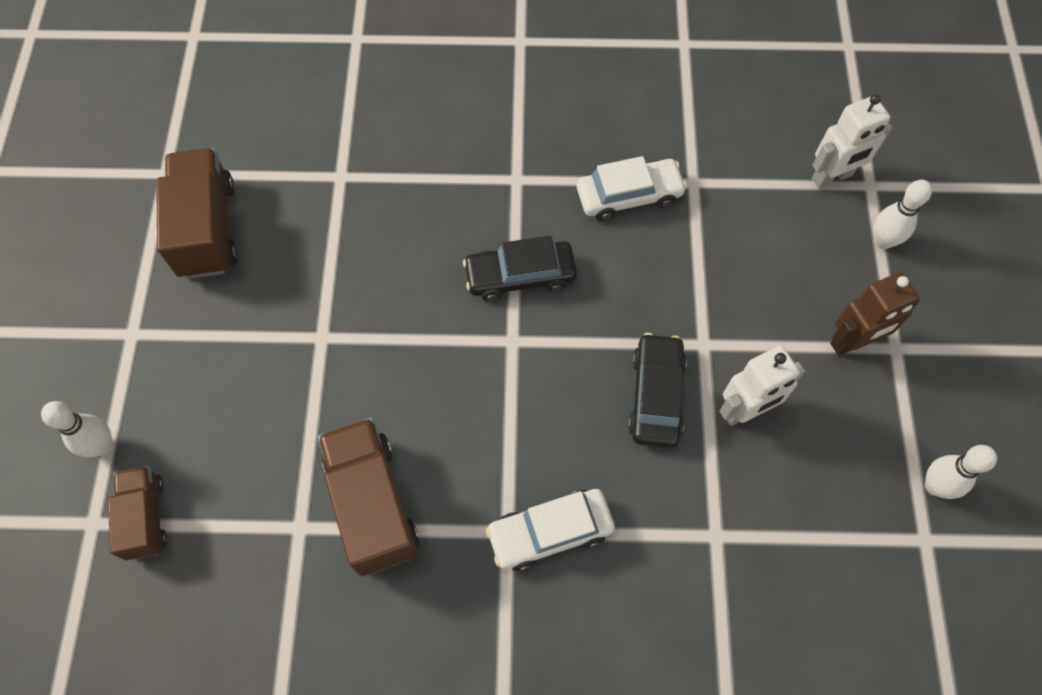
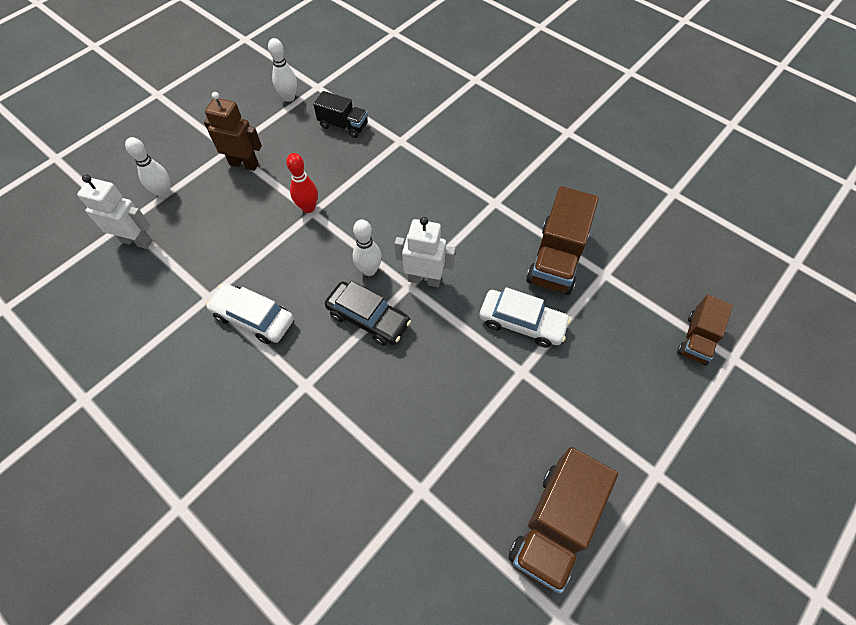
camera: 140 degrees left, 5 degrees down
white bowling pin [41,401,112,457] -> white bowling pin moved to [353,219,382,276]
white car [486,489,615,571] -> white car moved to [480,287,571,348]
black car [628,333,687,448] -> none
white robot [720,346,805,426] -> white robot moved to [394,217,456,287]
none -> red bowling pin [286,153,318,213]
none -> black truck [313,91,368,138]

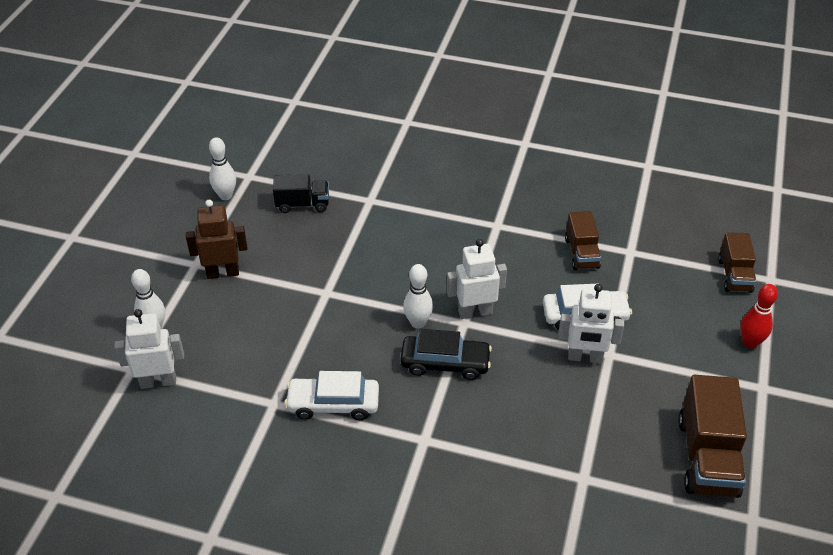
camera: 25 degrees left, 15 degrees down
red bowling pin [286,153,318,213] -> red bowling pin moved to [740,284,778,349]
brown truck [526,186,599,295] -> brown truck [565,211,601,270], size x0.61
none -> white robot [558,284,624,363]

